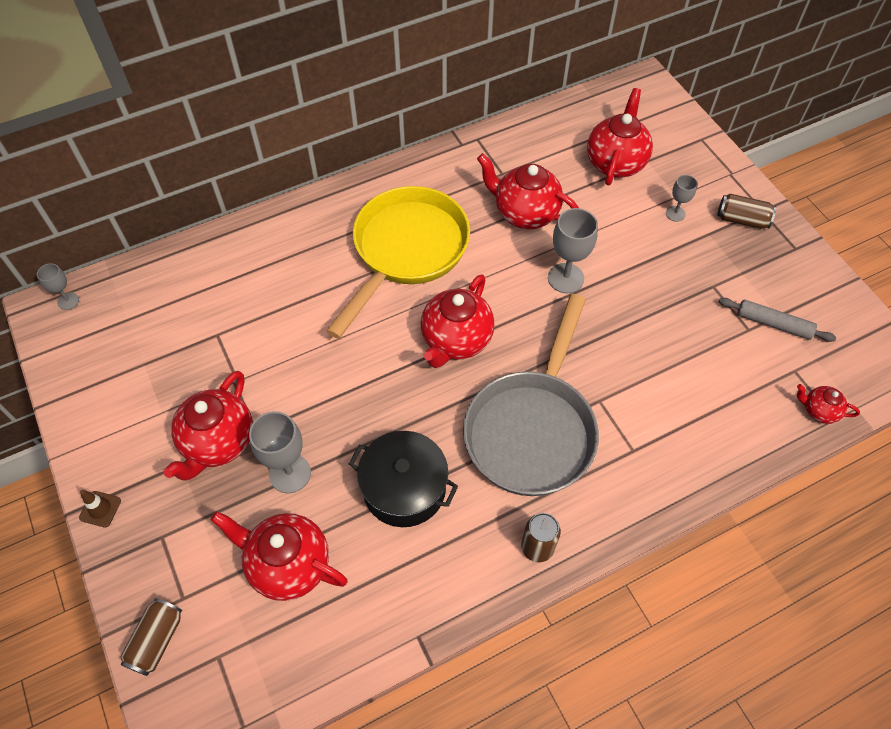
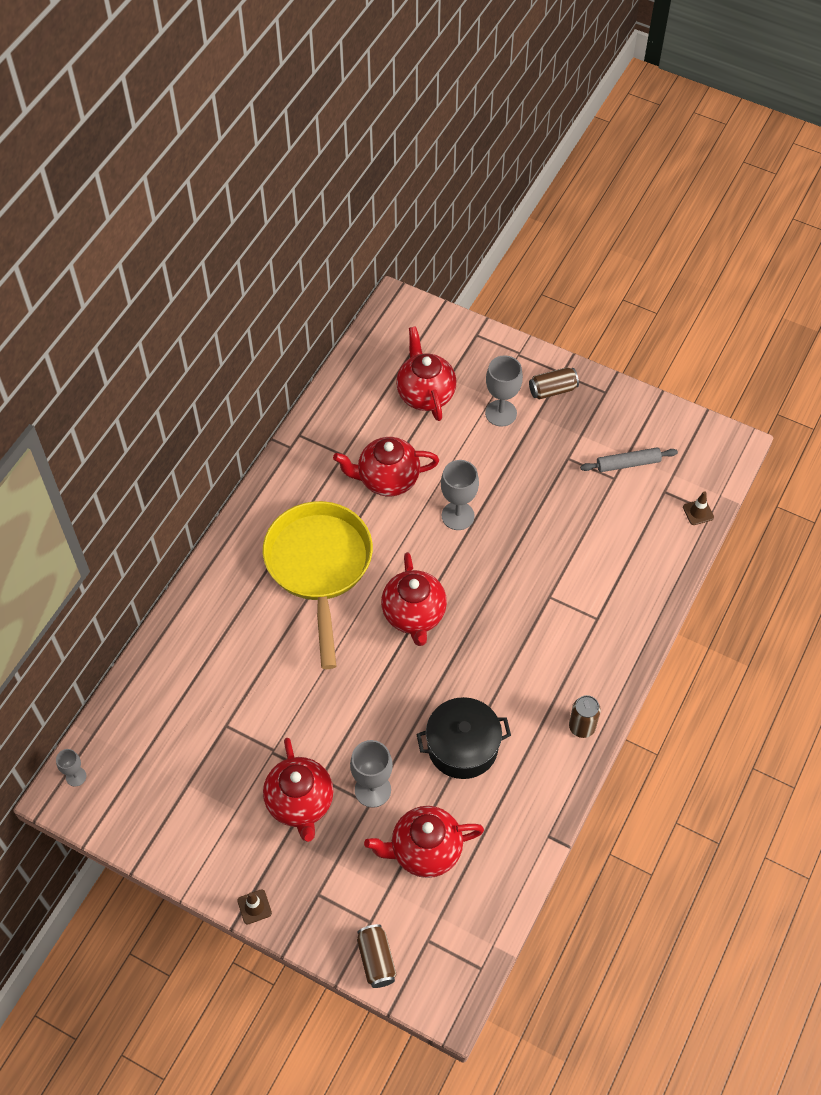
camera: 35 degrees left, 0 degrees up
grey pan [463,294,599,496] -> none
grey goblet [666,175,698,222] -> grey goblet [485,355,523,427], size x1.77
red teapot [797,384,860,424] -> brown traffic cone [683,491,714,525]

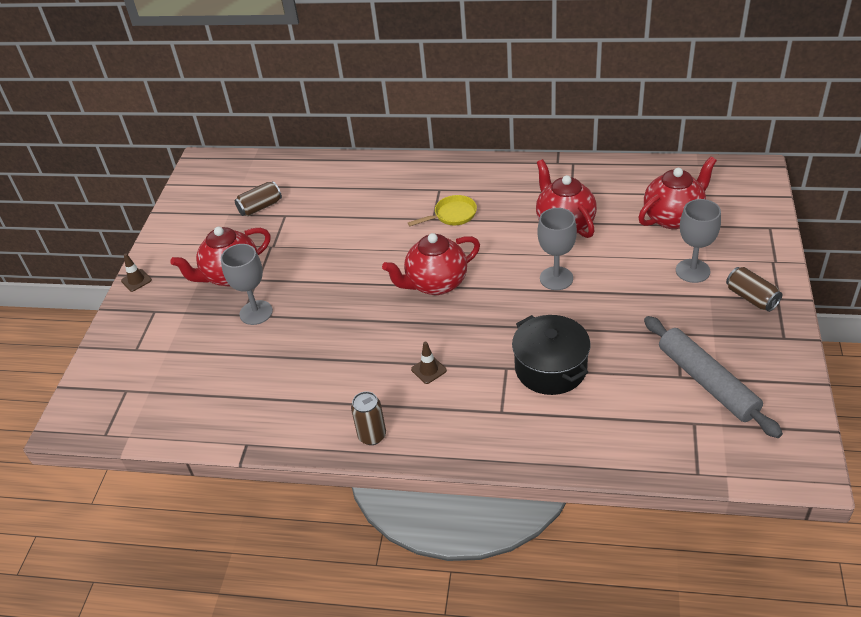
camera: 75 degrees right, 15 degrees down
grey goblet [56,749,86,787] -> none
yellow pan [263,501,373,669] -> yellow pan [408,195,477,226], size x0.42
brown can [357,924,397,988] -> brown can moved to [235,181,282,216]
red teapot [364,806,484,878] -> none
black pot [416,697,511,779] -> black pot moved to [512,315,591,395]
grey rolling pin [580,447,678,472] -> grey rolling pin [644,316,783,438], size x1.61
brown traffic cone [683,491,714,525] -> brown traffic cone moved to [411,342,447,384]

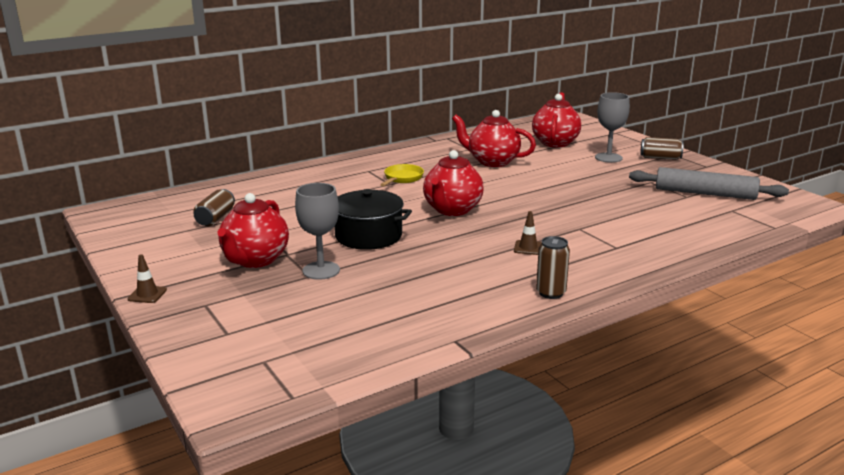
camera: 45 degrees left, 20 degrees down
black pot [512,315,591,395] -> black pot moved to [334,189,412,250]
grey goblet [538,208,577,290] -> none

